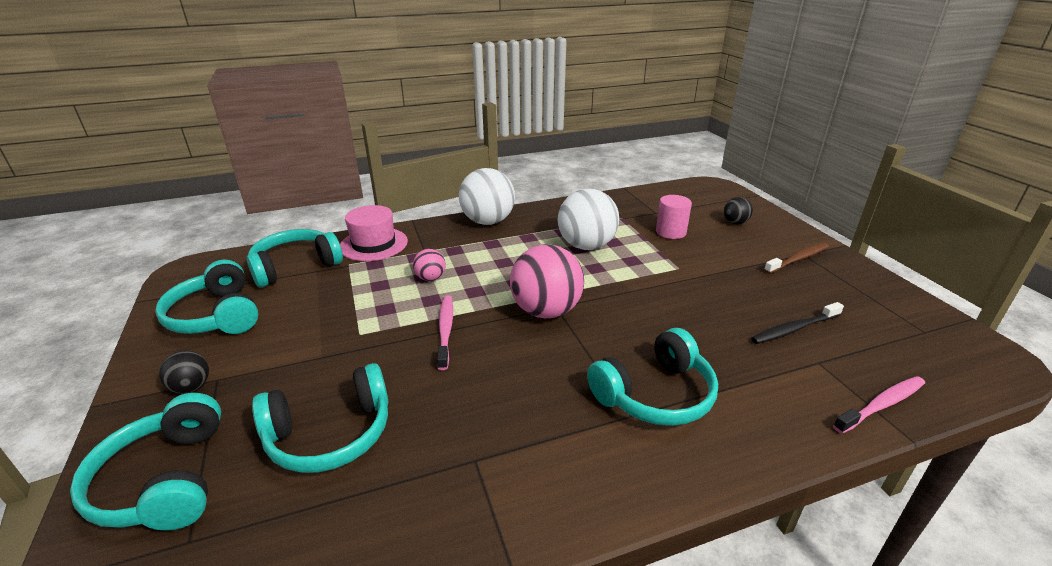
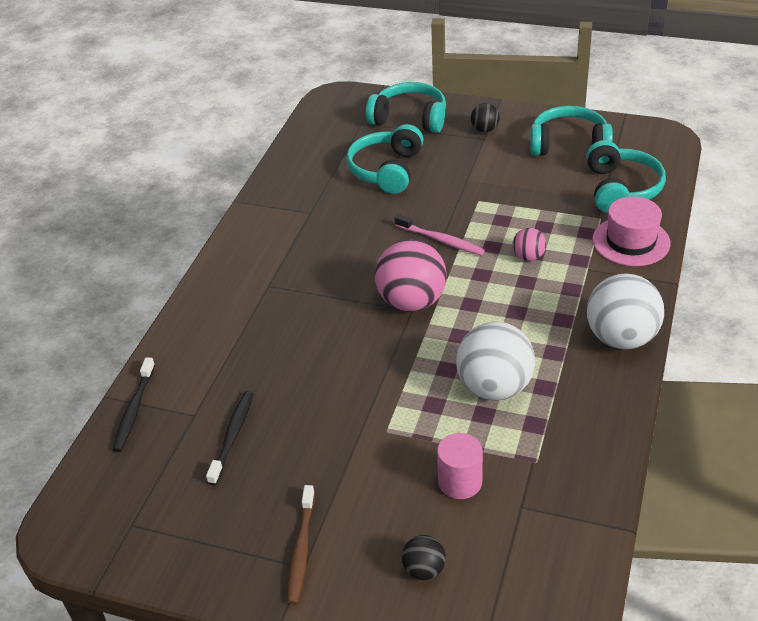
camera: 130 degrees right, 10 degrees up
turquoise headphones [587,328,718,426] -> none
pink toothbrush [833,376,925,434] -> black toothbrush [112,357,155,452]

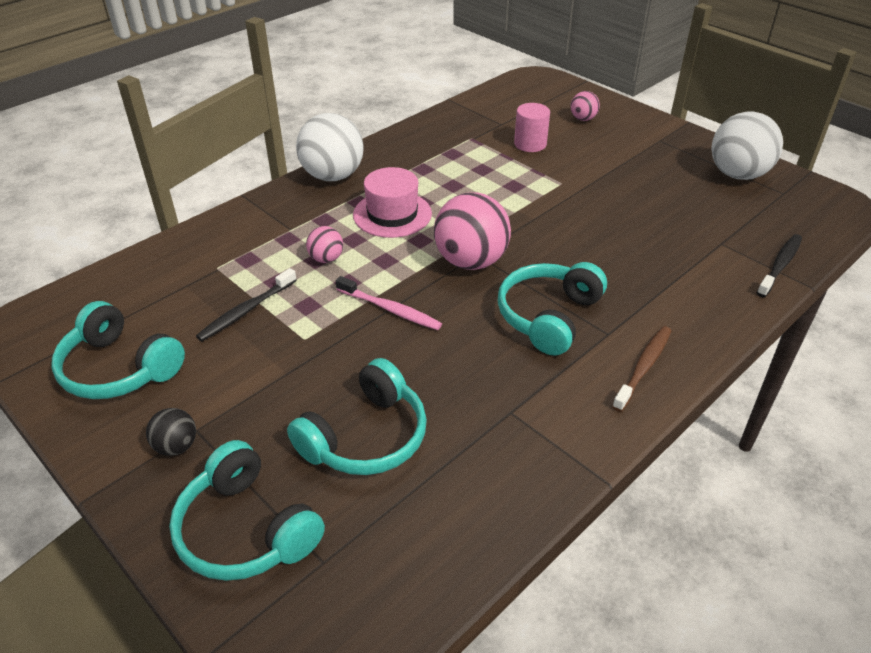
camera: 155 degrees left, 0 degrees up
black toothbrush [206,391,254,485] -> black toothbrush moved to [196,268,297,341]
brown toothbrush [287,485,315,605] -> brown toothbrush moved to [612,326,671,412]
pink toothbrush [395,214,485,256] -> pink toothbrush turned 150 degrees clockwise [336,276,442,330]
black ball [402,535,446,580] -> pink ball [570,91,600,121]
white ball [456,322,535,400] -> white ball moved to [711,111,783,180]
turquoise headphones [586,140,666,213] -> turquoise headphones moved to [498,262,607,356]
pink hat [592,196,670,266] -> pink hat moved to [353,167,432,238]

